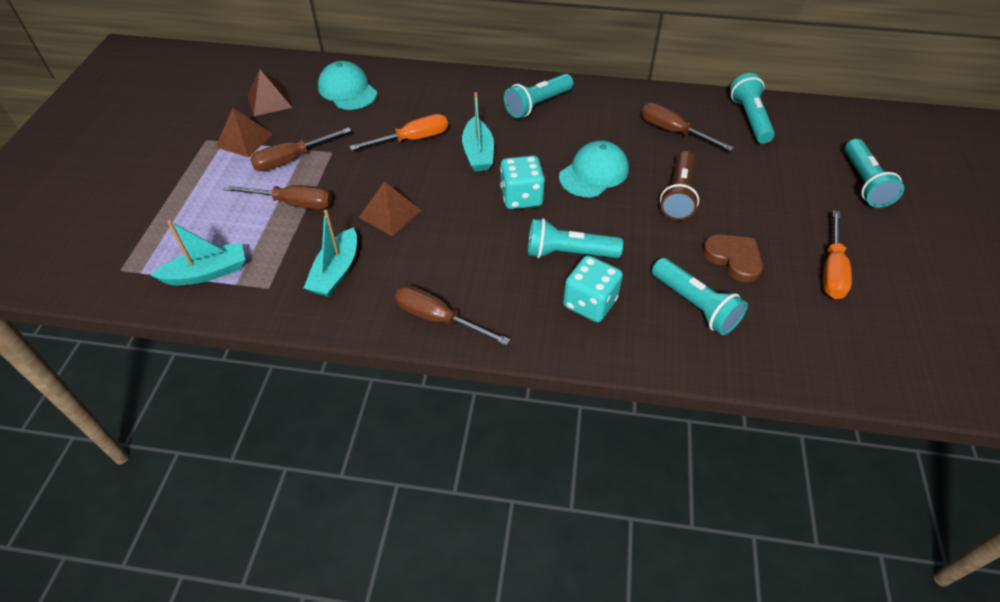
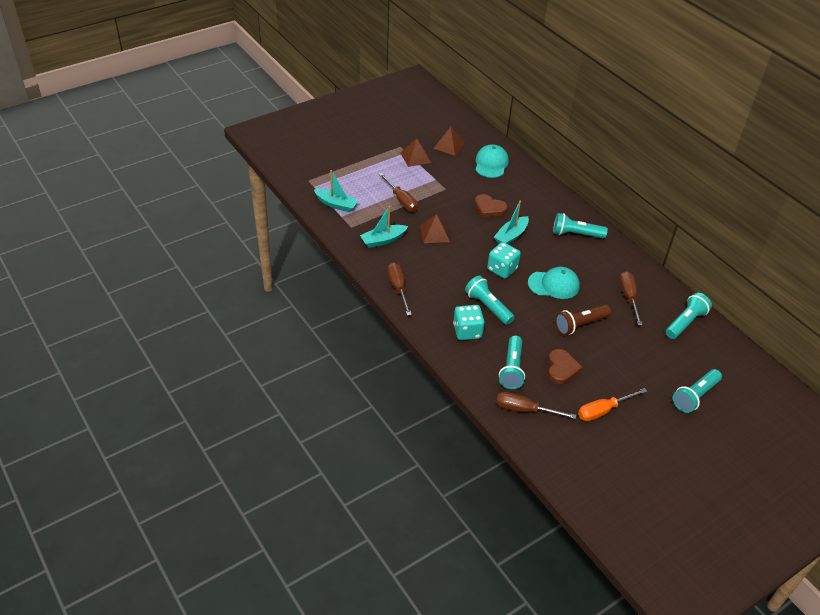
camera: 45 degrees right, 5 degrees down
brown screwdriver [250,127,351,171] -> brown screwdriver moved to [496,392,576,419]
orange screwdriver [349,114,448,151] -> brown heart [475,194,508,217]

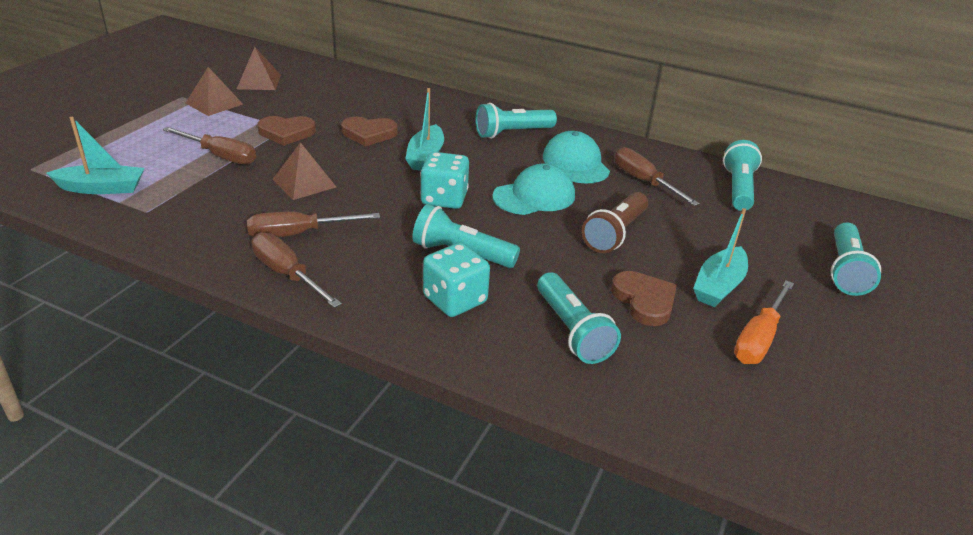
camera: 30 degrees left, 10 degrees down
turquoise boat [360,206,408,248] -> turquoise boat moved to [693,208,748,307]
turquoise cap [475,144,509,178] -> turquoise cap moved to [543,131,610,184]
brown screwdriver [496,392,576,419] -> brown screwdriver moved to [247,211,380,237]
none -> brown heart [257,116,316,146]

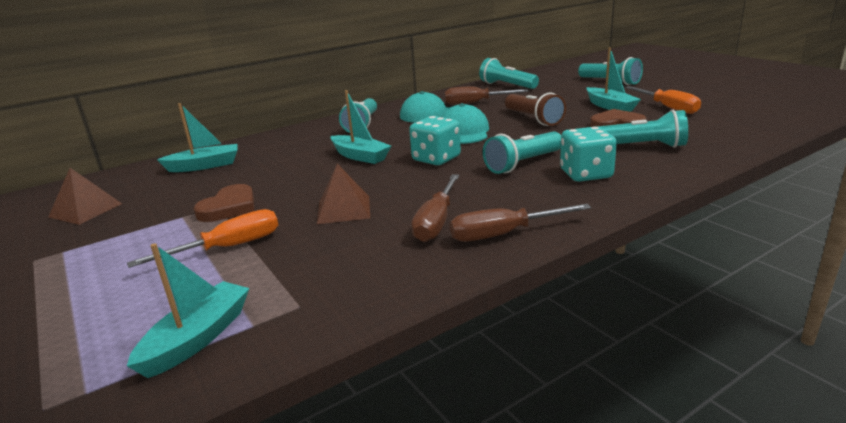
camera: 55 degrees left, 10 degrees down
brown screwdriver [163,127,256,165] -> orange screwdriver [127,209,278,268]
brown pyramid [186,67,243,116] -> none
brown heart [341,117,398,146] -> none
none -> turquoise boat [157,103,238,172]

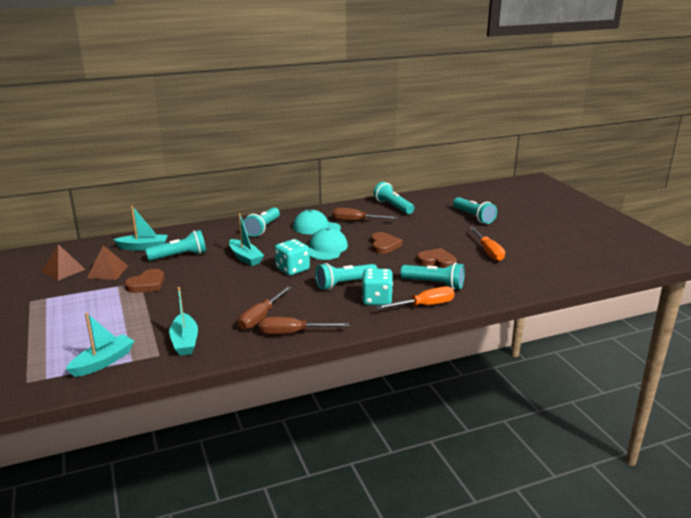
camera: 10 degrees right, 0 degrees up
orange screwdriver [127,209,278,268] -> orange screwdriver moved to [376,286,455,309]
brown pyramid [317,164,370,224] -> brown pyramid moved to [87,245,128,280]
brown flashlight [505,93,566,126] -> brown heart [371,232,403,254]
turquoise boat [587,47,641,112] -> turquoise boat moved to [169,287,198,356]
none -> turquoise flashlight [145,230,206,261]

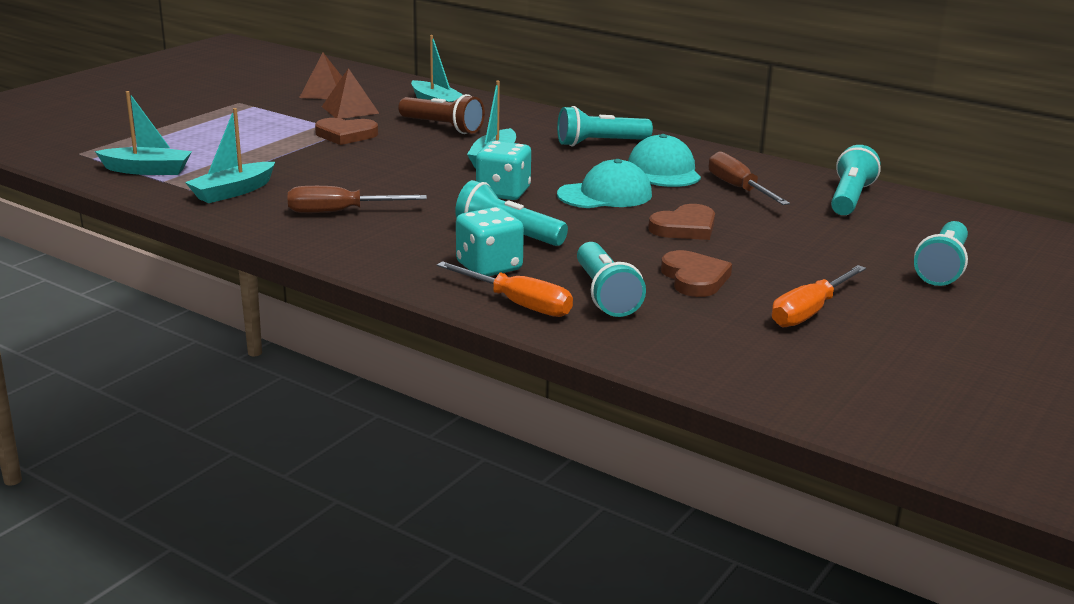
camera: 55 degrees right, 0 degrees up
turquoise flashlight [145,230,206,261] -> brown flashlight [398,94,485,134]
brown screwdriver [259,317,349,334] -> none

